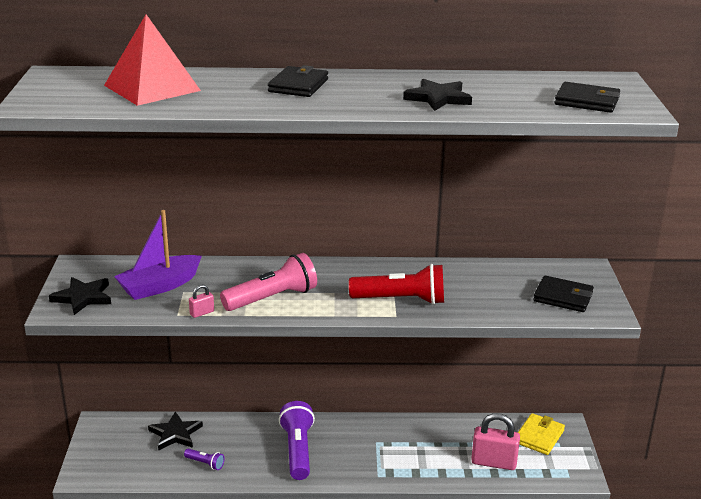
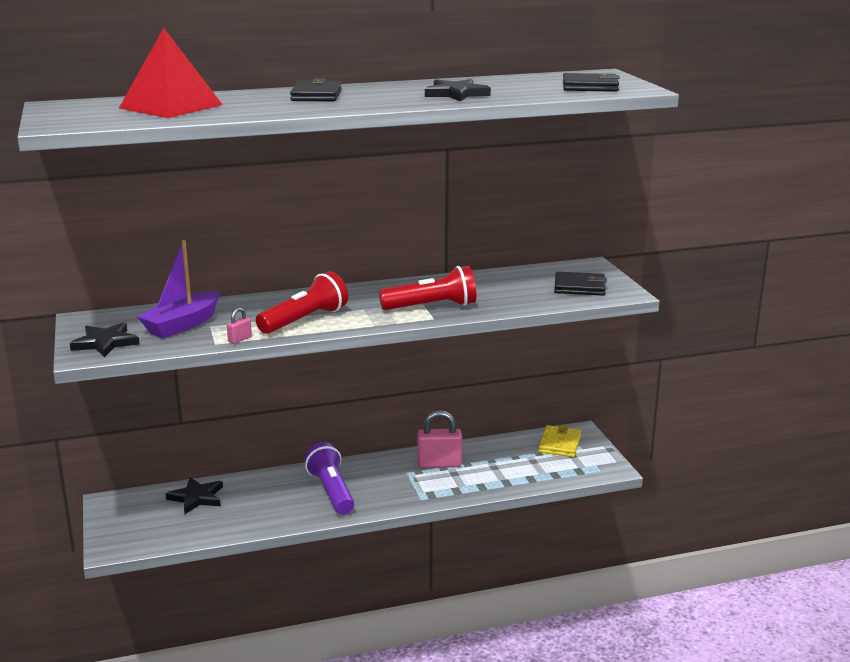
camera: 15 degrees left, 5 degrees down
purple flashlight [184,448,225,470] -> none
pink flashlight [220,253,317,311] -> red flashlight [256,271,348,334]
pink padlock [471,413,520,470] -> pink padlock moved to [417,410,462,468]

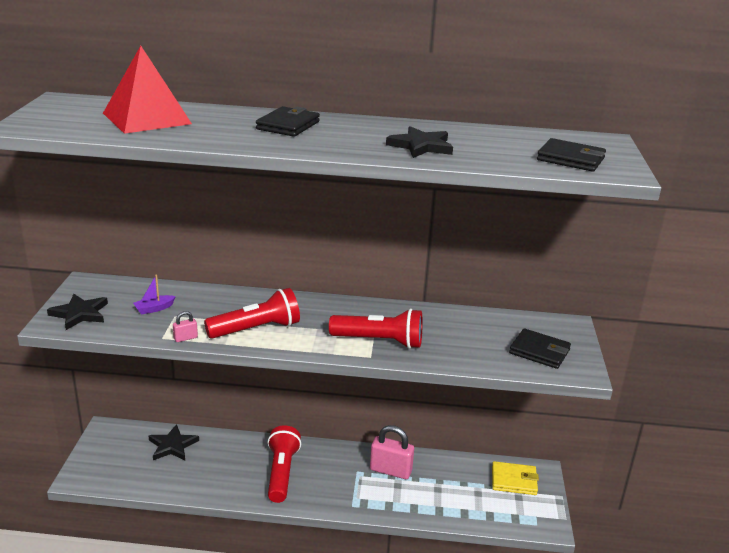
camera: 20 degrees right, 5 degrees up
purple boat [137,240,220,338] -> purple boat [133,275,176,314], size x0.49
purple flashlight [304,442,354,515] -> red flashlight [268,425,301,503]
yellow wallet [539,425,581,457] -> yellow wallet turned 60 degrees clockwise [492,461,539,495]

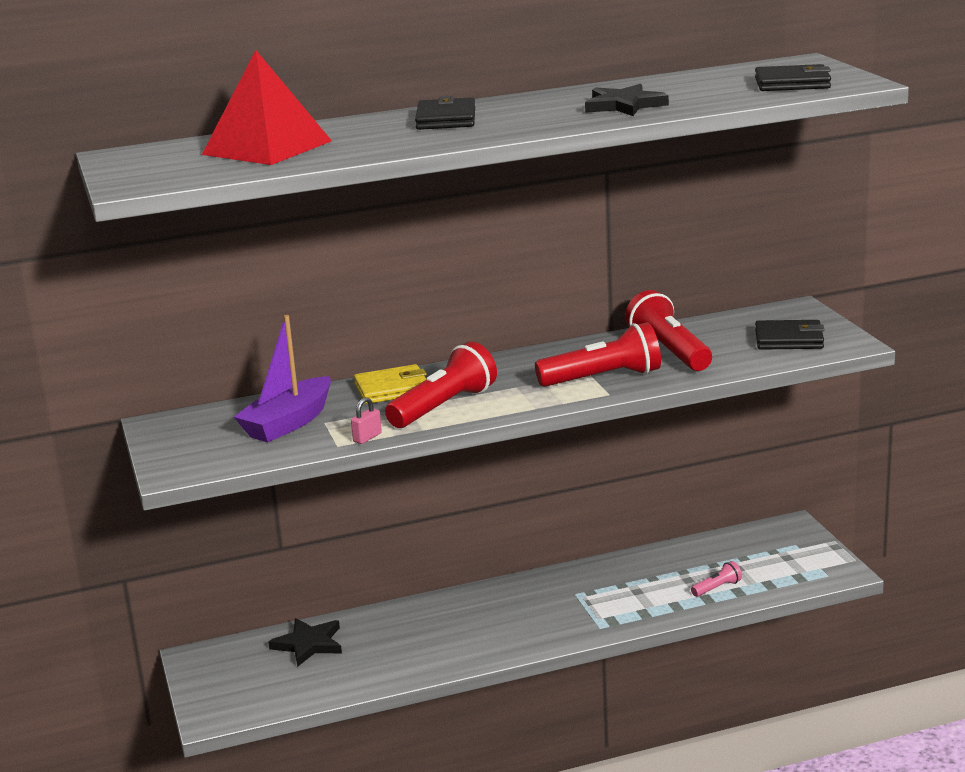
camera: 20 degrees left, 5 degrees down
black star [47,294,108,330] -> none
purple boat [133,275,176,314] -> purple boat [234,315,331,442], size x2.05
red flashlight [268,425,301,503] -> red flashlight moved to [625,290,712,371]
pink padlock [370,425,414,479] -> none
yellow wallet [492,461,539,495] -> yellow wallet moved to [354,364,427,404]
none -> pink flashlight [691,561,742,597]

